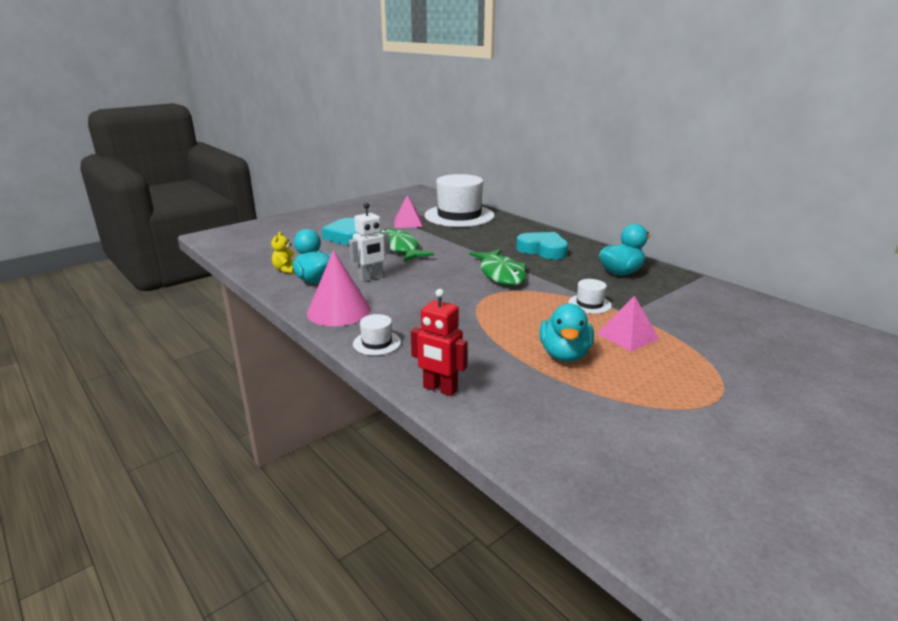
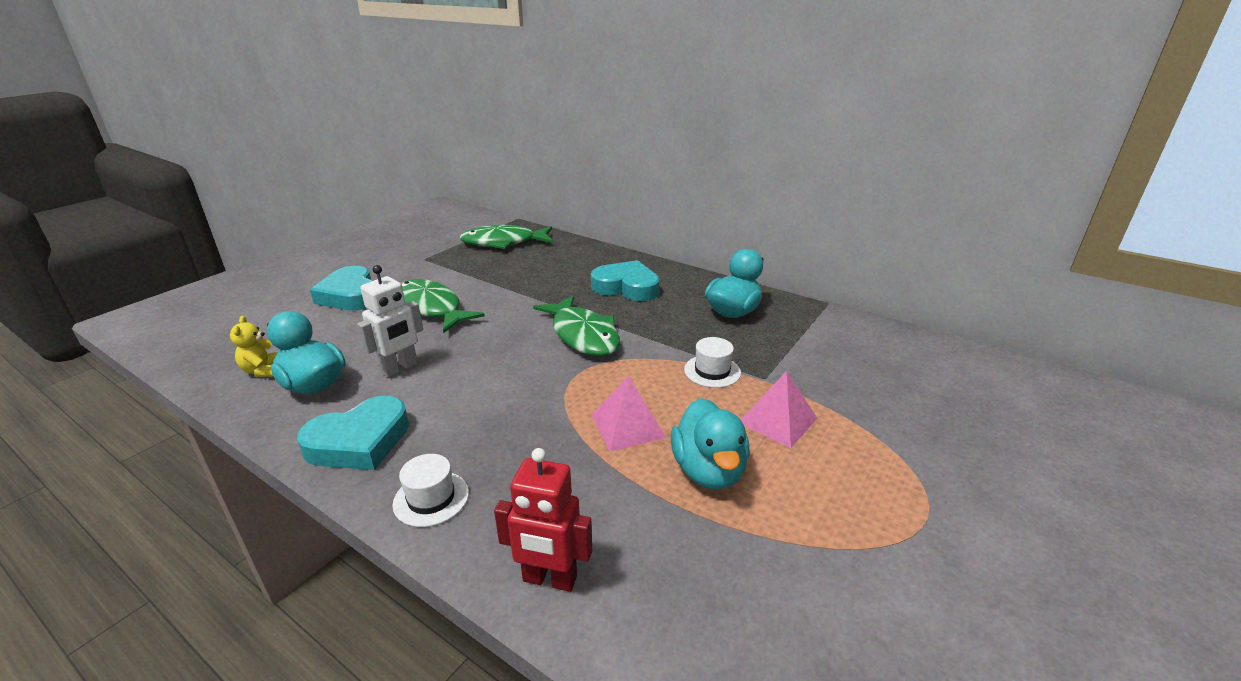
camera: 15 degrees left, 5 degrees up
pink cone [307,250,371,326] -> turquoise heart [297,396,409,470]
pink pyramid [394,195,423,228] -> pink pyramid moved to [592,376,666,451]
white hat [424,174,495,227] -> green fish [460,225,553,249]

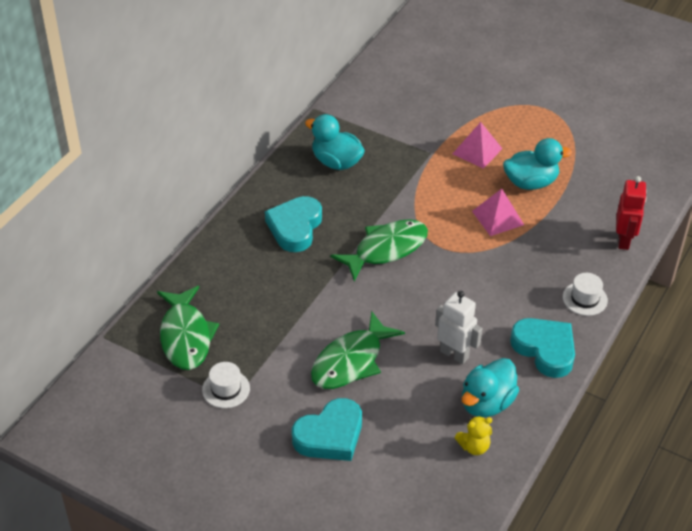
camera: 95 degrees left, 15 degrees up
white hat [684,337,741,388] -> white hat moved to [202,362,250,408]

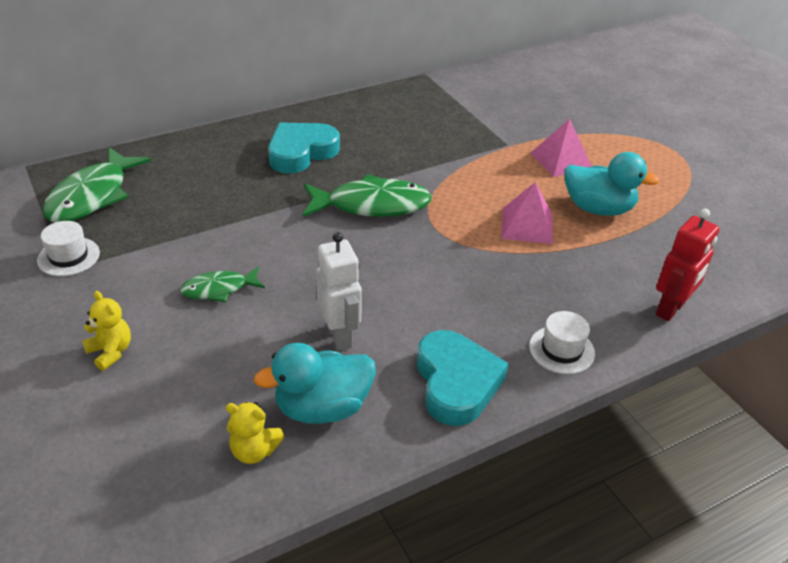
camera: 30 degrees right, 5 degrees down
turquoise heart [292,398,362,461] -> yellow teddy bear [82,291,131,371]
turquoise duck [305,114,365,170] -> none
green fish [311,311,405,389] -> green fish [180,266,265,302], size x0.56

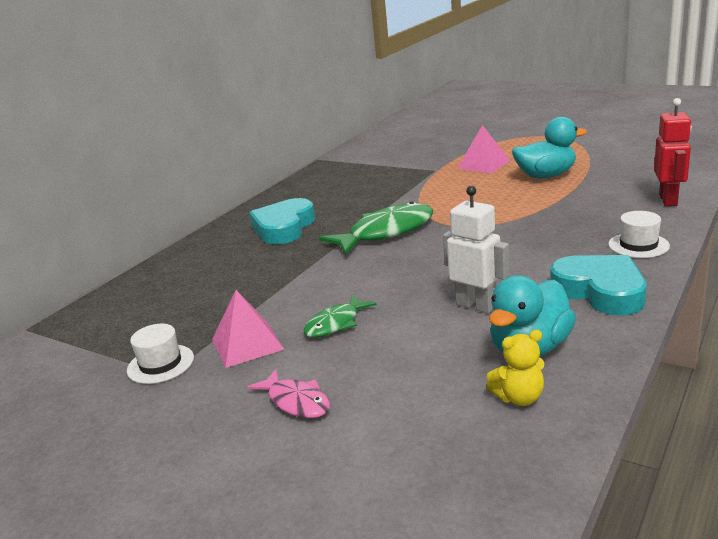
camera: 25 degrees left, 15 degrees down
green fish [42,147,151,222] -> none
yellow teddy bear [82,291,131,371] -> pink fish [247,369,330,418]
pink pyramid [502,182,553,244] -> pink pyramid moved to [212,290,284,368]

